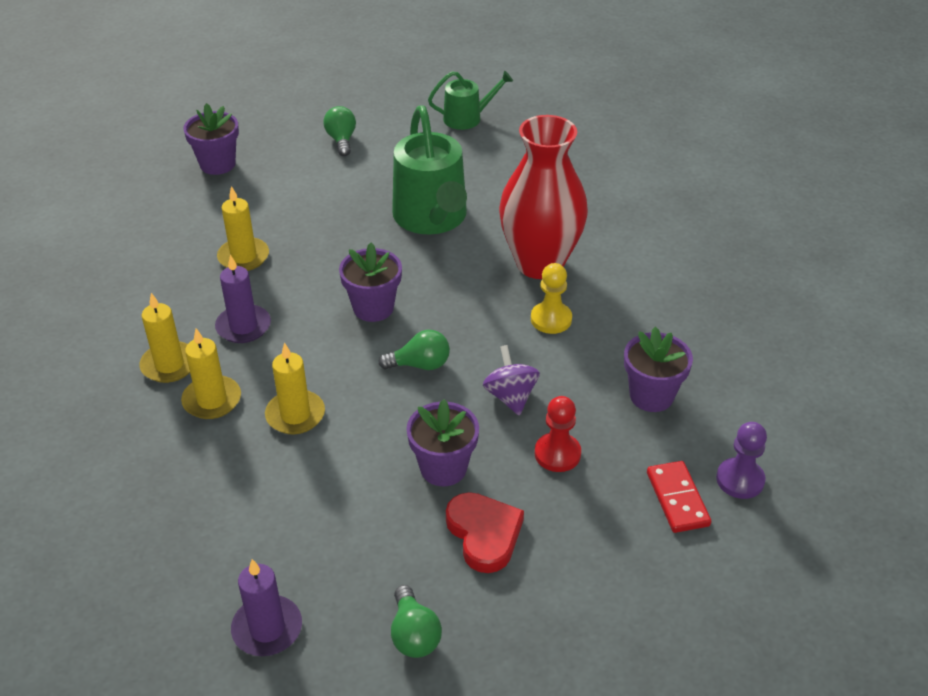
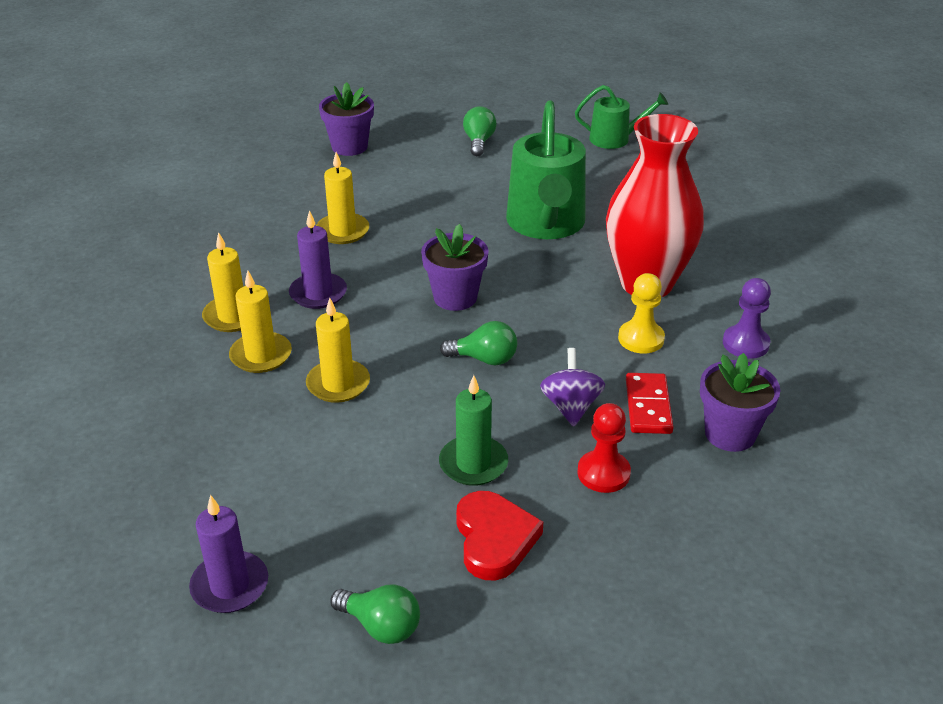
camera: 15 degrees right, 5 degrees down
green light bulb [391,585,442,658] -> green light bulb turned 60 degrees counterclockwise [330,585,420,644]
purple flower pot [407,400,479,486] -> green candle [439,375,508,486]
red domino [647,461,711,533] -> red domino moved to [626,373,674,434]
purple pawn [716,422,767,499] -> purple pawn moved to [723,278,771,359]

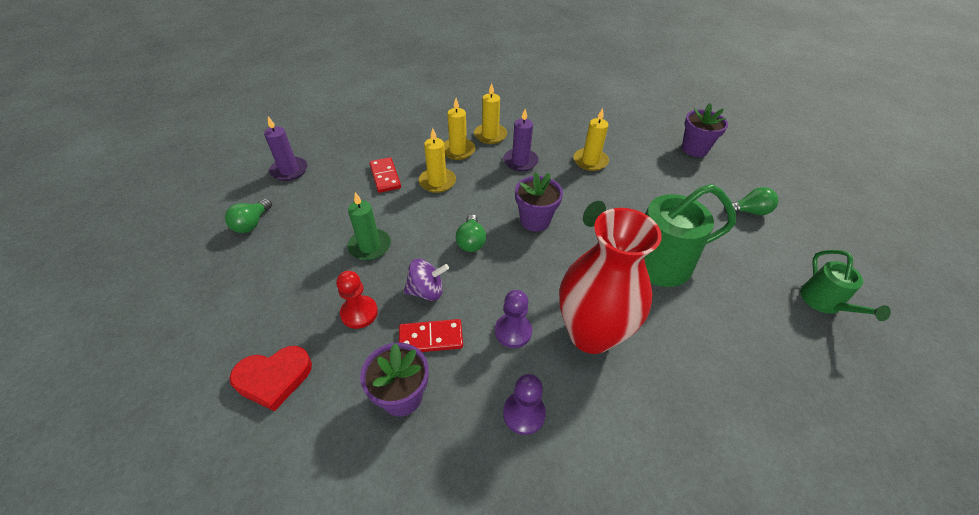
camera: 80 degrees right, 10 degrees up
red heart [456,491,543,580] -> red heart moved to [229,346,312,411]
yellow pawn [618,273,665,353] -> purple pawn [495,290,532,348]
none -> red domino [369,157,401,193]

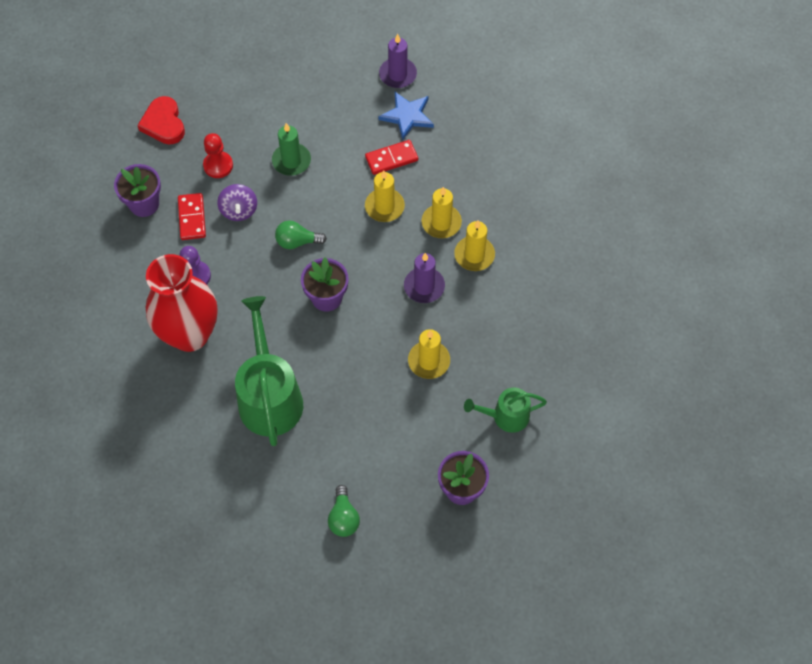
camera: 90 degrees right, 15 degrees up
green light bulb [225,199,272,233] -> none
purple pawn [503,374,546,435] -> none
green watering can [800,250,891,321] -> green watering can moved to [464,388,547,433]
none -> blue star [378,92,434,140]

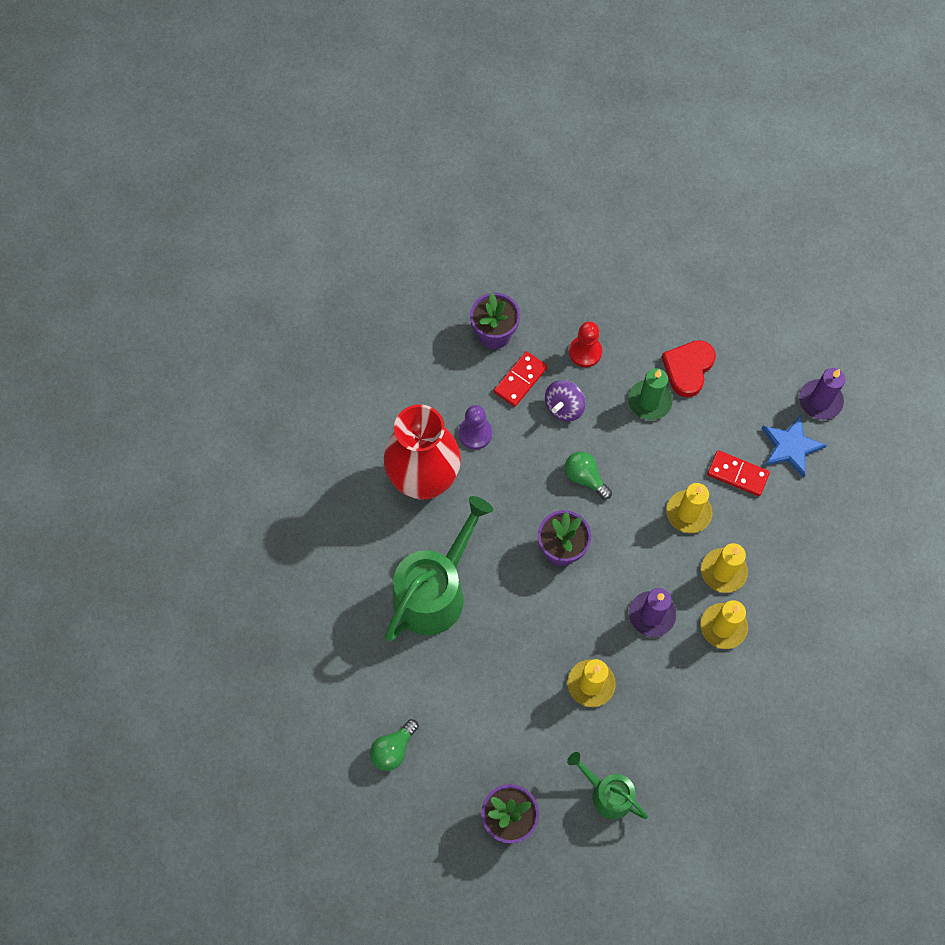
camera: 45 degrees right, 5 degrees up
red heart [137,96,185,145] -> red heart moved to [661,340,716,397]

